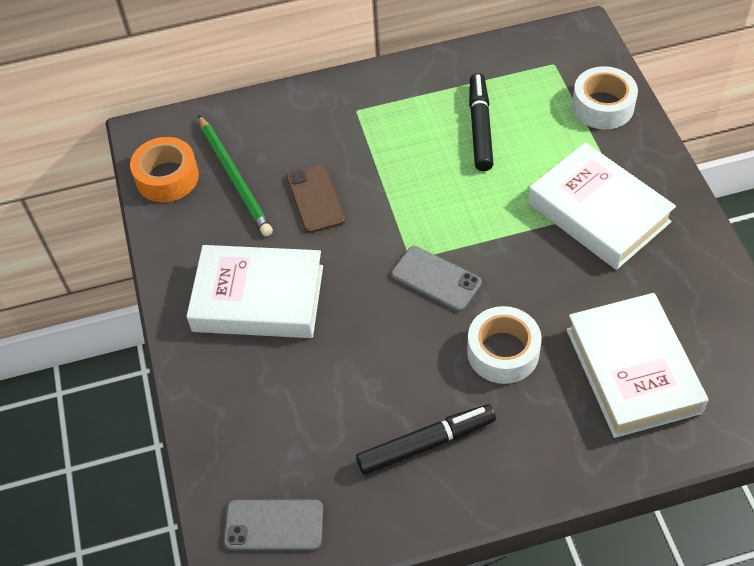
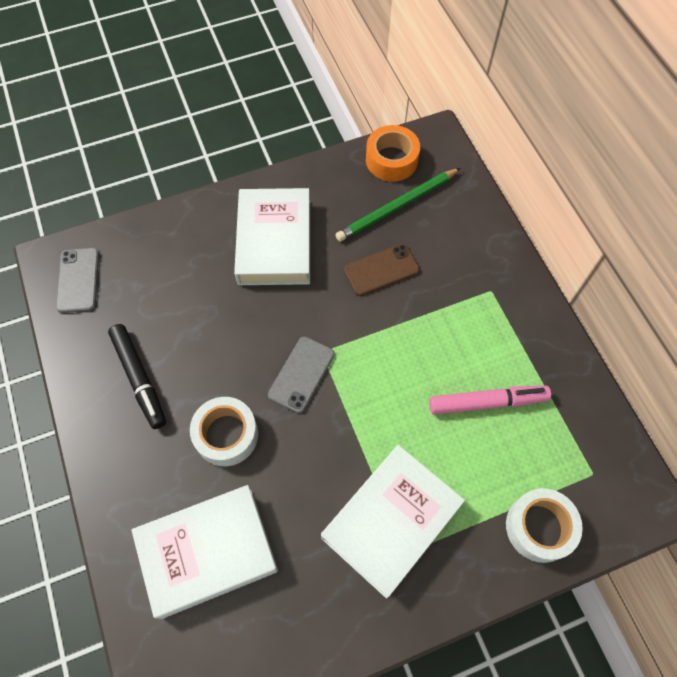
camera: 80 degrees right, 10 degrees up
black marker [469,73,493,171] -> pink marker [429,386,551,415]

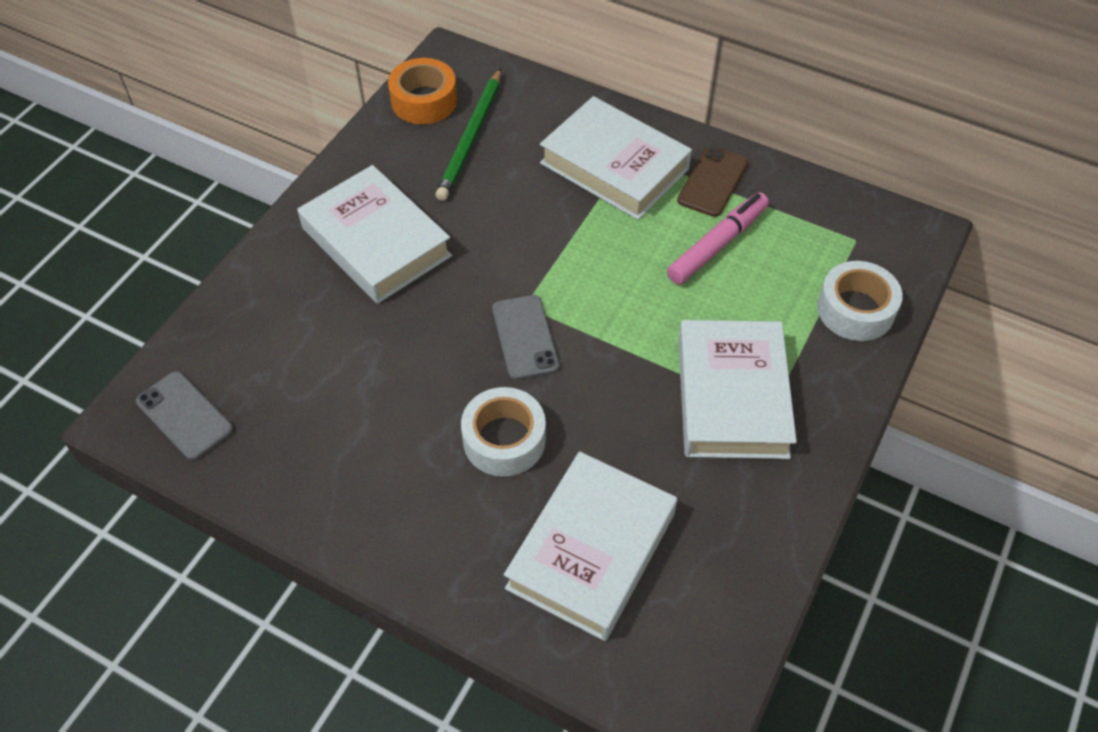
camera: 40 degrees left, 10 degrees down
black marker [108,324,166,429] -> none
brown phone [344,244,420,296] -> brown phone moved to [677,146,748,217]
none -> white book [540,96,692,220]

